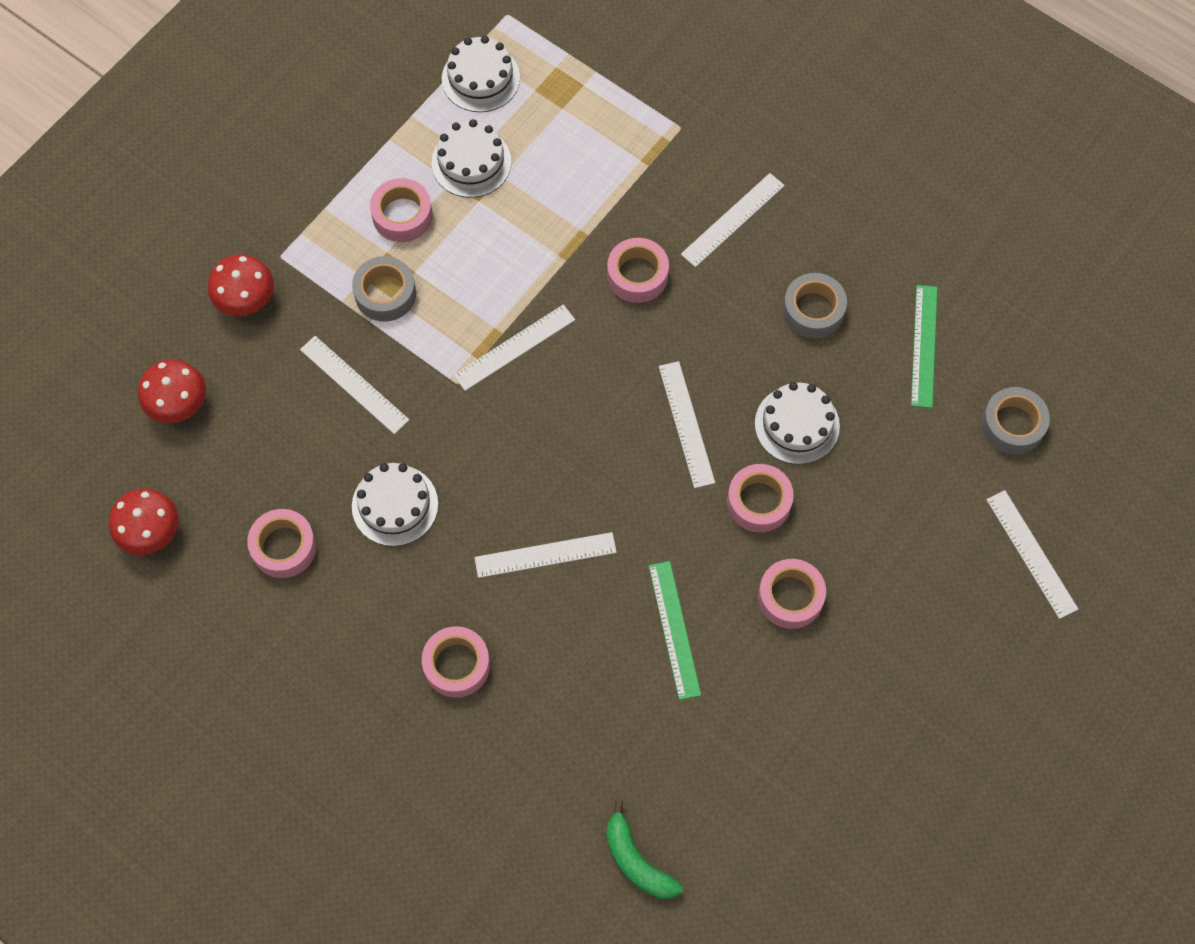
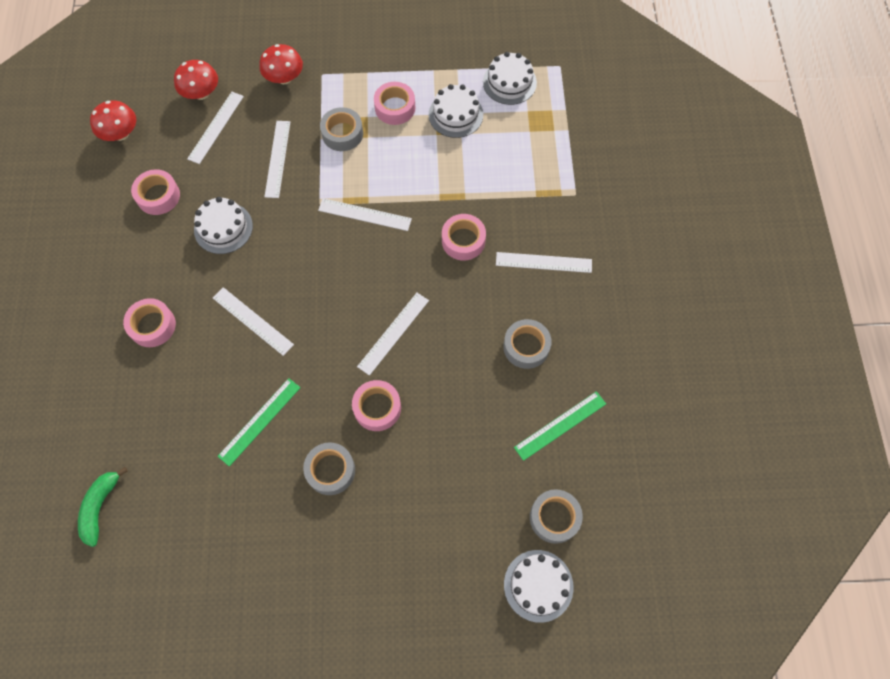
camera: 50 degrees right, 0 degrees up
white cake [755,382,840,464] -> white cake moved to [504,550,574,623]
pink tape [758,559,826,629] -> grey tape [303,442,355,495]
white ruler [986,490,1078,619] -> white ruler moved to [187,92,244,164]

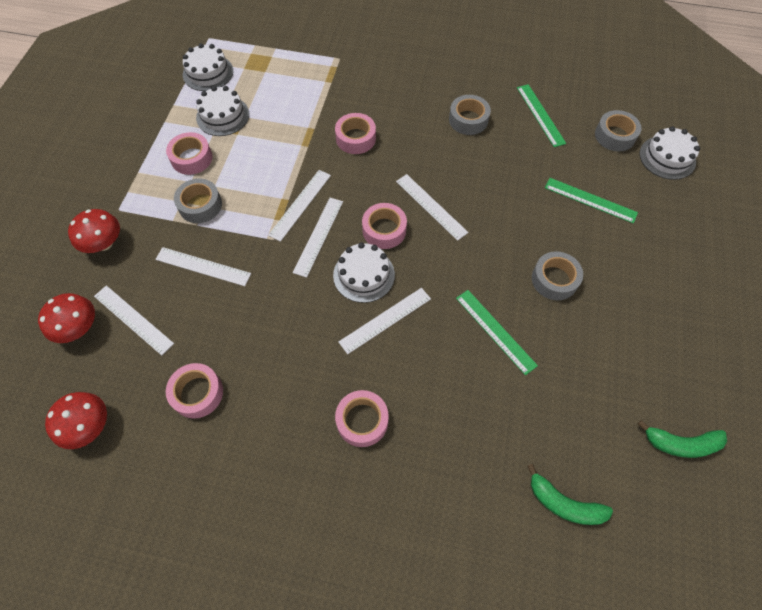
camera: 75 degrees left, 5 degrees down
white cake [194,197,253,254] -> white cake moved to [333,242,395,303]
pink tape [352,380,401,431] -> pink tape moved to [362,203,407,249]
white ruler [496,252,592,273] -> white ruler moved to [293,198,343,278]
none -> green ruler [545,178,638,223]
none -> green banana [638,420,727,458]

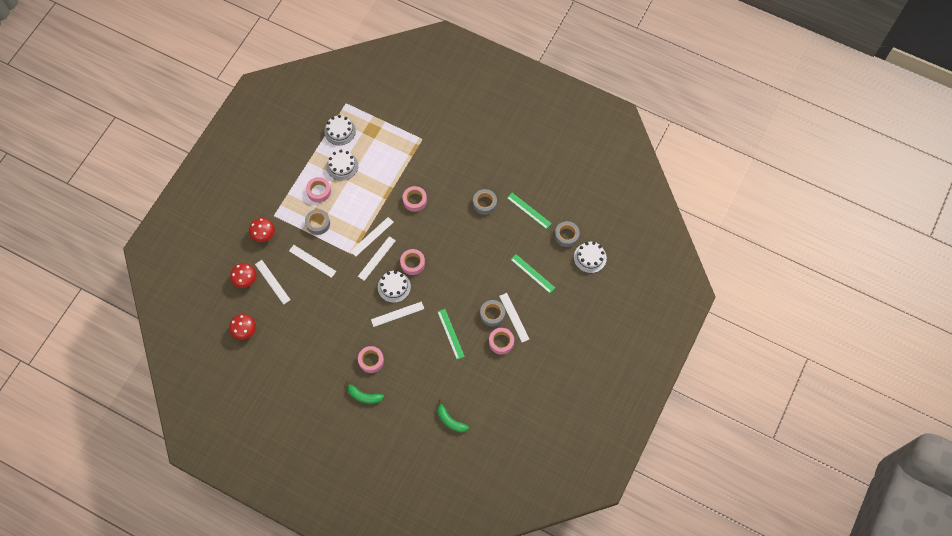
camera: 15 degrees right, 5 degrees up
pink tape [166,363,223,419] -> pink tape moved to [489,328,514,355]
white ruler [396,174,469,241] -> white ruler moved to [499,293,529,342]
green ruler [517,84,566,147] -> green ruler turned 45 degrees counterclockwise [507,193,552,229]
green banana [638,420,727,458] -> green banana moved to [346,380,384,404]

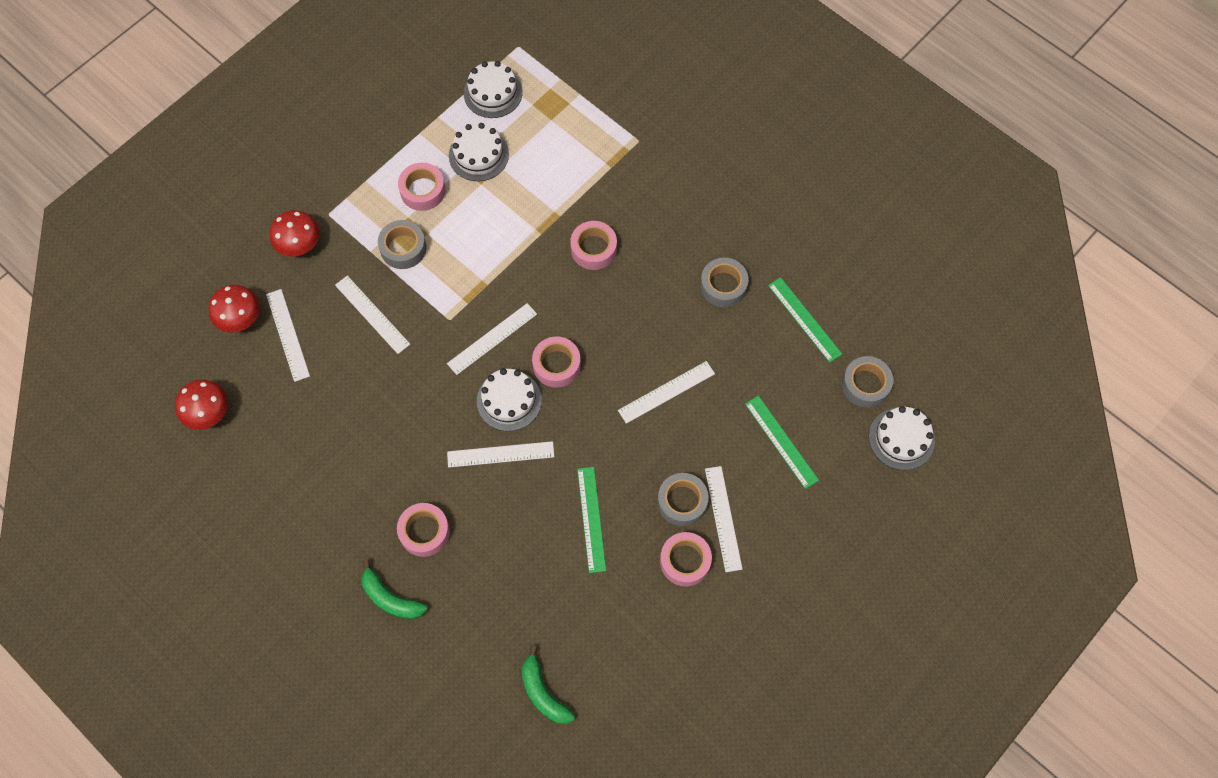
camera: 15 degrees right, 0 degrees up
white ruler [350,217,394,256] -> white ruler moved to [618,361,715,424]

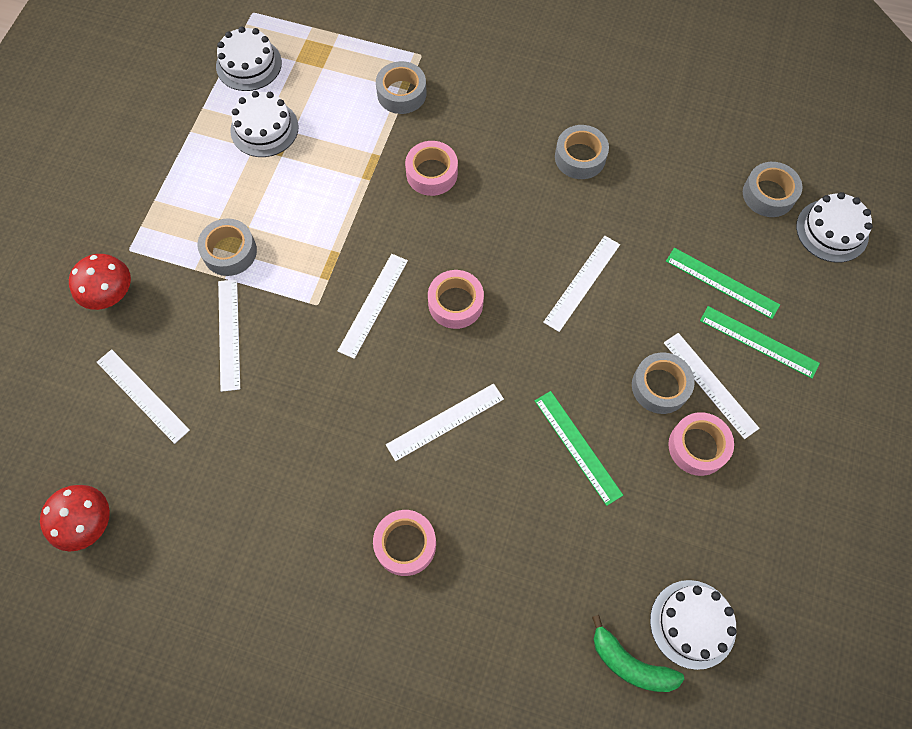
camera: 25 degrees left, 0 degrees up
red mushroom [208,285,260,333] -> none
white ruler [335,276,410,354] -> white ruler turned 60 degrees clockwise [218,279,240,392]
green banana [361,559,428,619] -> none
pink tape [398,163,446,211] -> none
white cake [477,368,542,431] -> white cake moved to [650,580,736,670]
green ruler [768,277,842,363] -> green ruler moved to [700,306,820,379]
none -> grey tape [376,61,426,114]

